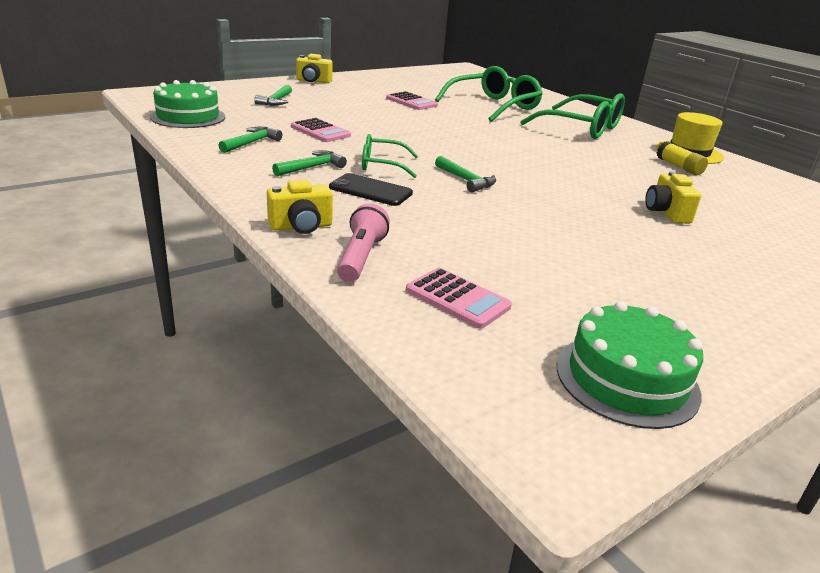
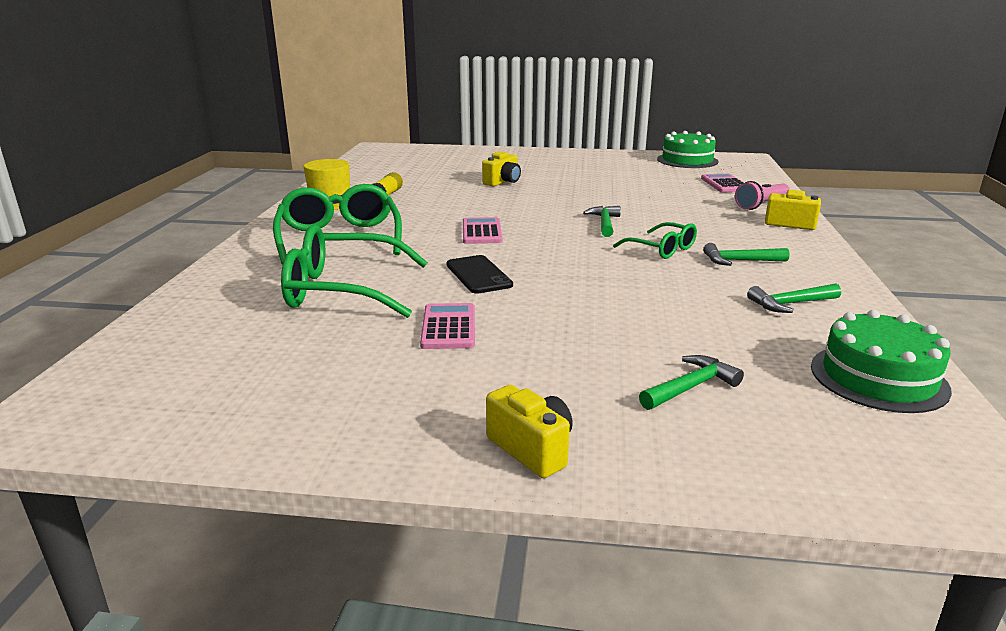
camera: 135 degrees left, 5 degrees down
pink calculator [291,118,351,142] -> pink calculator moved to [463,217,503,244]
black phone [329,173,413,206] -> black phone moved to [446,255,513,294]

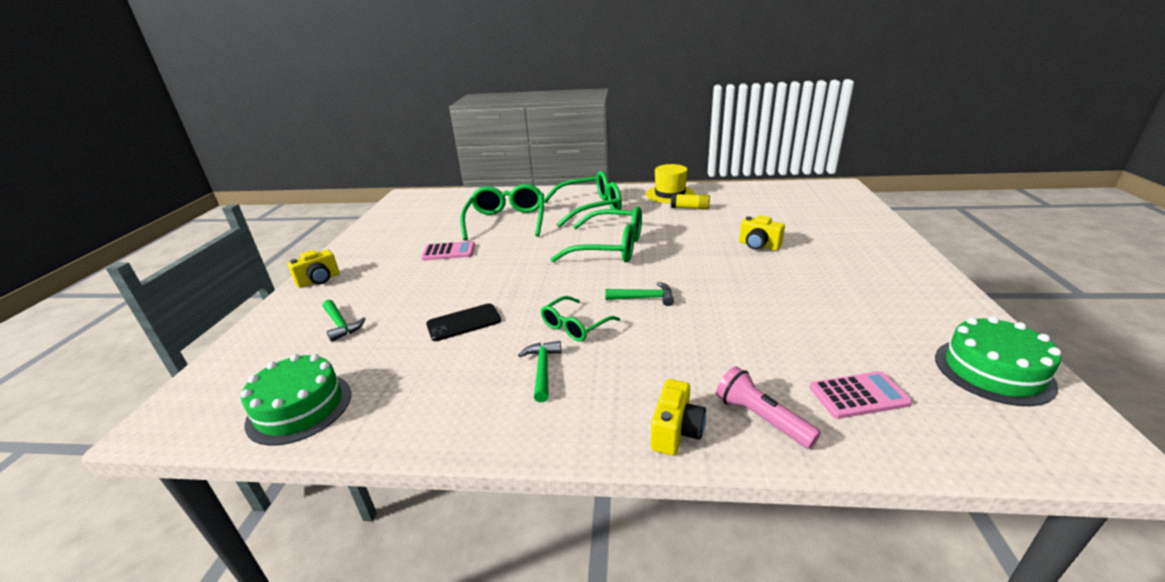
camera: 90 degrees right, 5 degrees up
black phone [446,255,513,294] -> black phone moved to [426,303,501,341]
pink calculator [463,217,503,244] -> green glasses [551,206,642,262]
green hammer [747,283,841,313] -> none

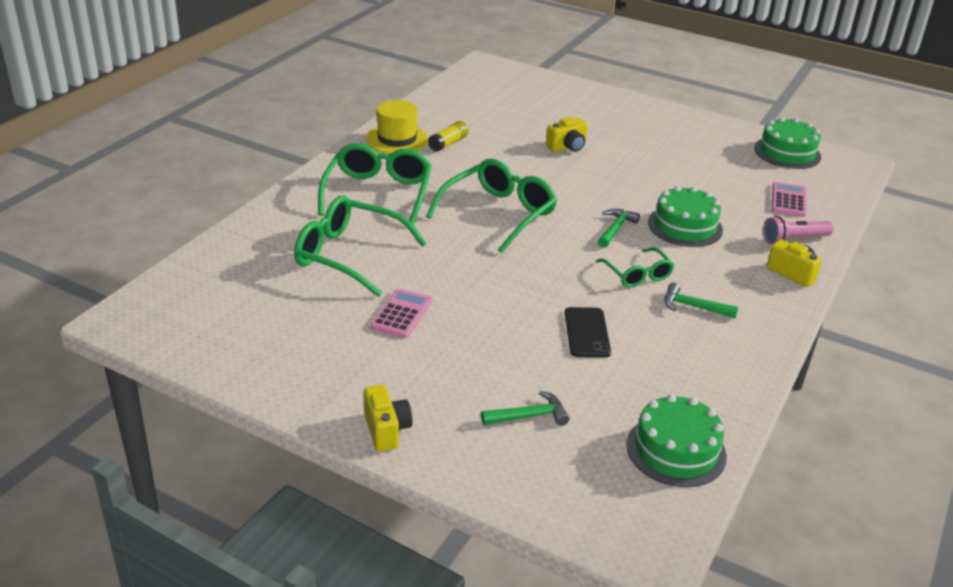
camera: 70 degrees left, 5 degrees up
none -> green cake [648,186,723,247]

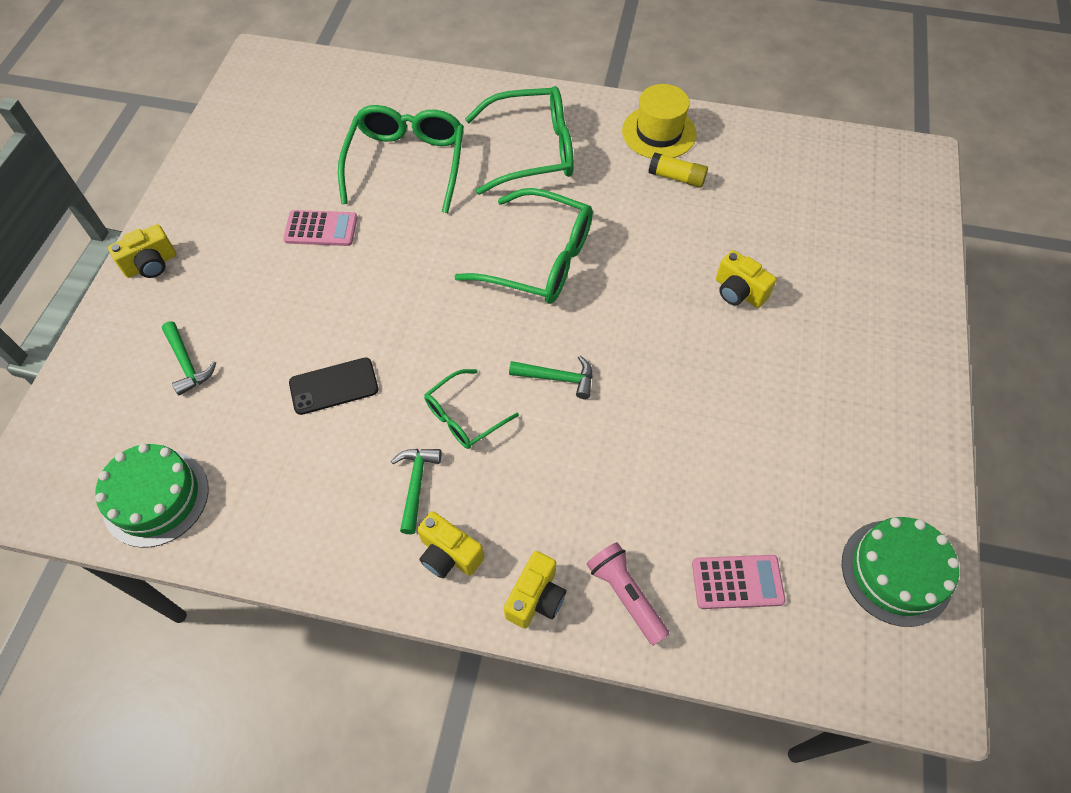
camera: 75 degrees right, 25 degrees up
green cake [648,186,723,247] -> none
none -> yellow camera [417,511,484,578]

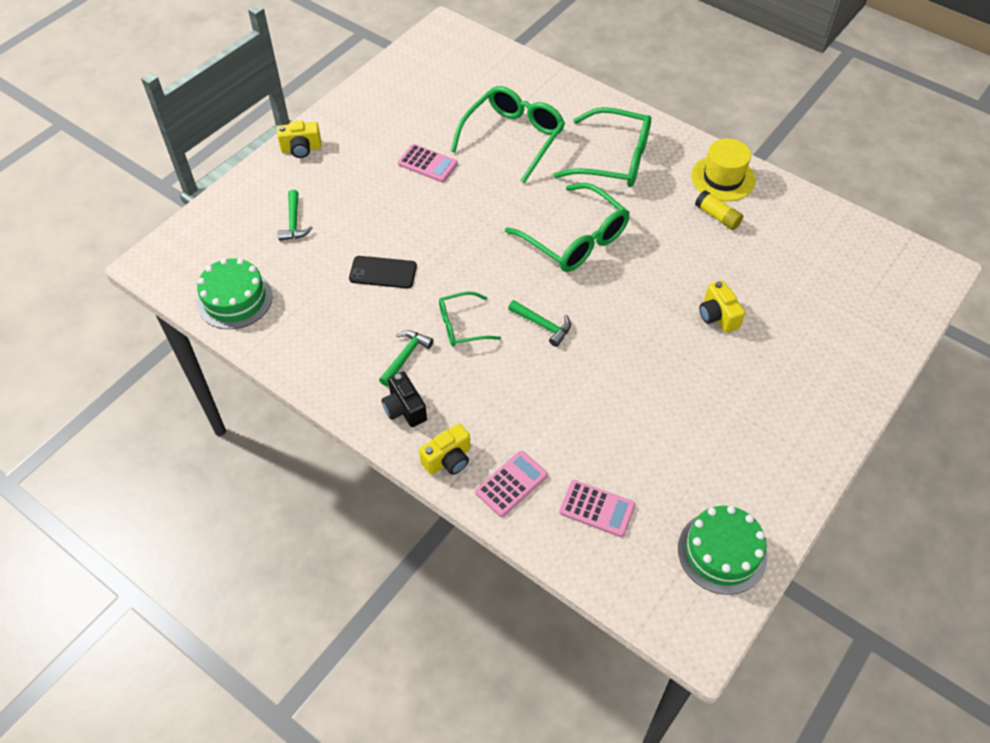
camera: 25 degrees right, 5 degrees down
yellow camera [417,511,484,578] -> black camera [381,371,427,427]
pink flashlight [586,542,669,646] -> pink calculator [475,451,548,517]

